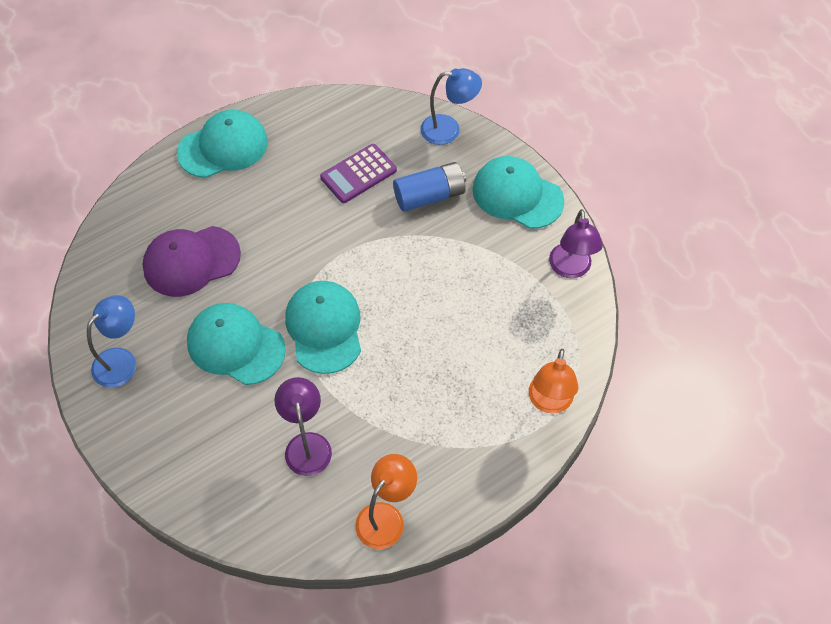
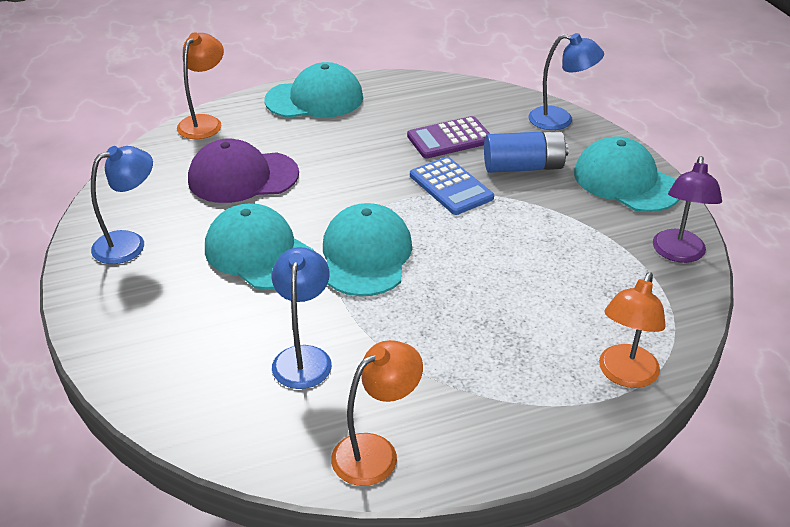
camera: 15 degrees right, 20 degrees down
purple lamp [274,377,332,476] -> blue lamp [272,247,332,389]
none -> orange lamp [177,32,224,139]
none -> blue calculator [410,157,494,215]

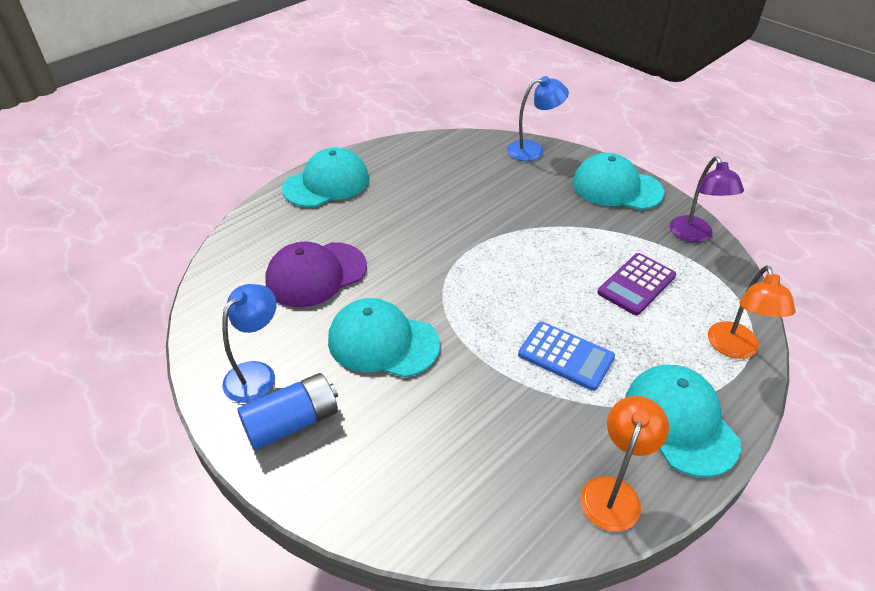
camera: 25 degrees left, 5 degrees up
orange lamp [177,32,224,139] -> none
blue lamp [272,247,332,389] -> none
turquoise cap [323,203,412,296] -> turquoise cap moved to [625,365,741,477]
purple calculator [407,116,490,159] -> purple calculator moved to [597,253,676,315]
blue calculator [410,157,494,215] -> blue calculator moved to [518,322,615,391]
blue battery [484,131,569,173] -> blue battery moved to [237,373,338,450]

